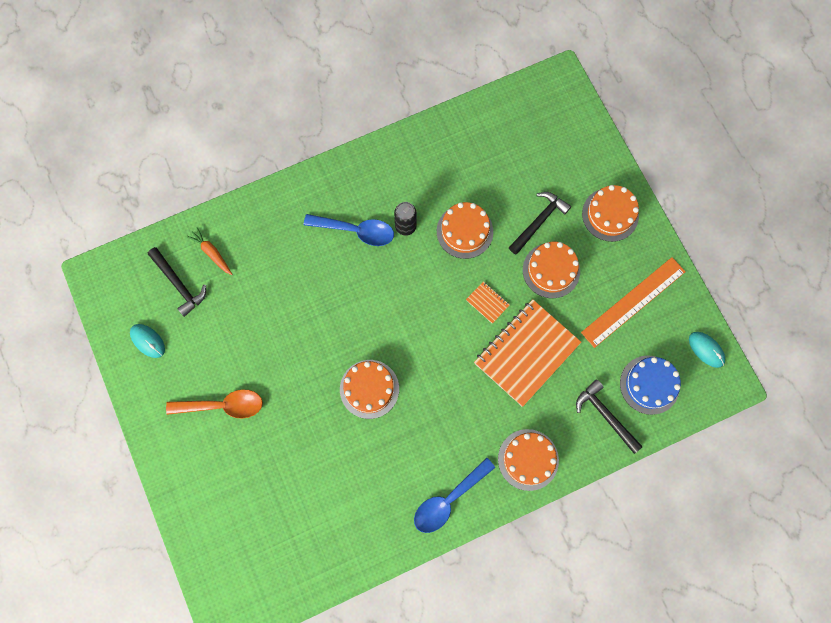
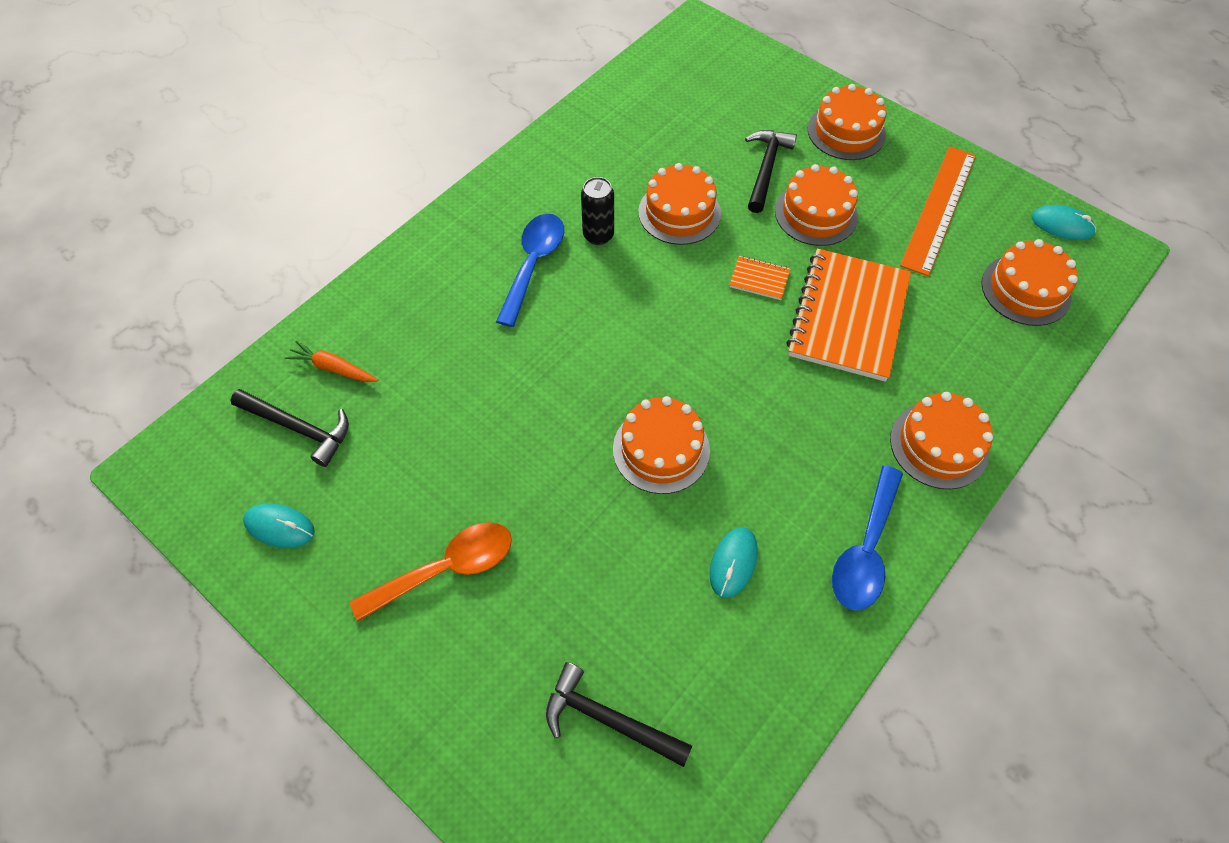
camera: 25 degrees left, 15 degrees down
blue spoon [304,214,394,246] -> blue spoon turned 60 degrees counterclockwise [496,214,564,327]
black hammer [576,379,643,454] -> black hammer moved to [546,662,692,767]
blue cake [620,356,681,415] -> orange cake [981,239,1078,326]
none -> turquoise mouse [710,527,758,598]

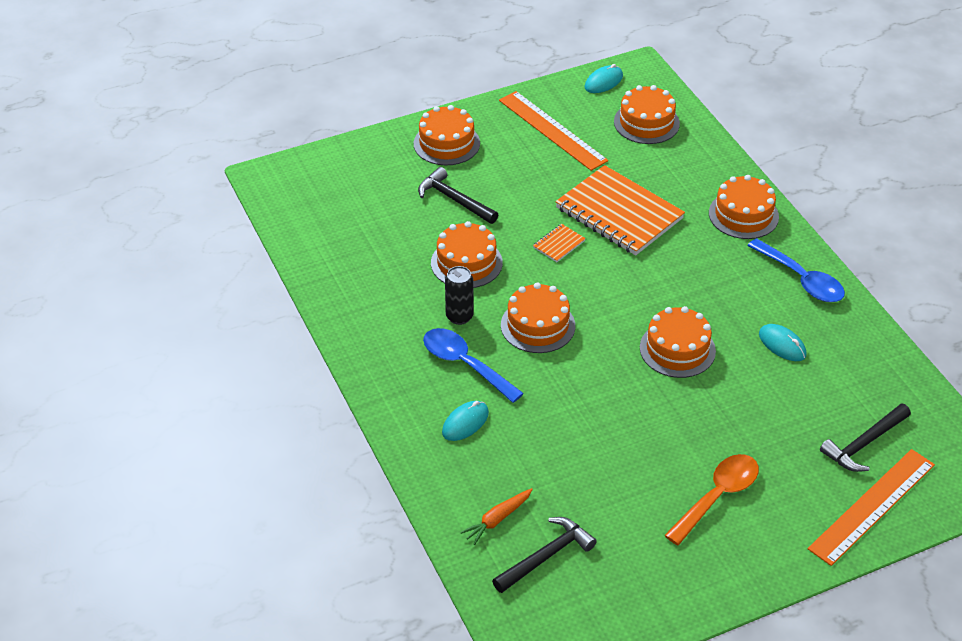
camera: 65 degrees left, 15 degrees down
turquoise mouse [243,503,315,548] -> turquoise mouse moved to [442,401,489,441]
orange spoon [350,522,512,621] -> orange spoon turned 45 degrees clockwise [664,454,759,545]
orange cake [775,164,858,246] -> orange cake moved to [501,283,575,353]
none -> orange ruler [808,449,935,566]

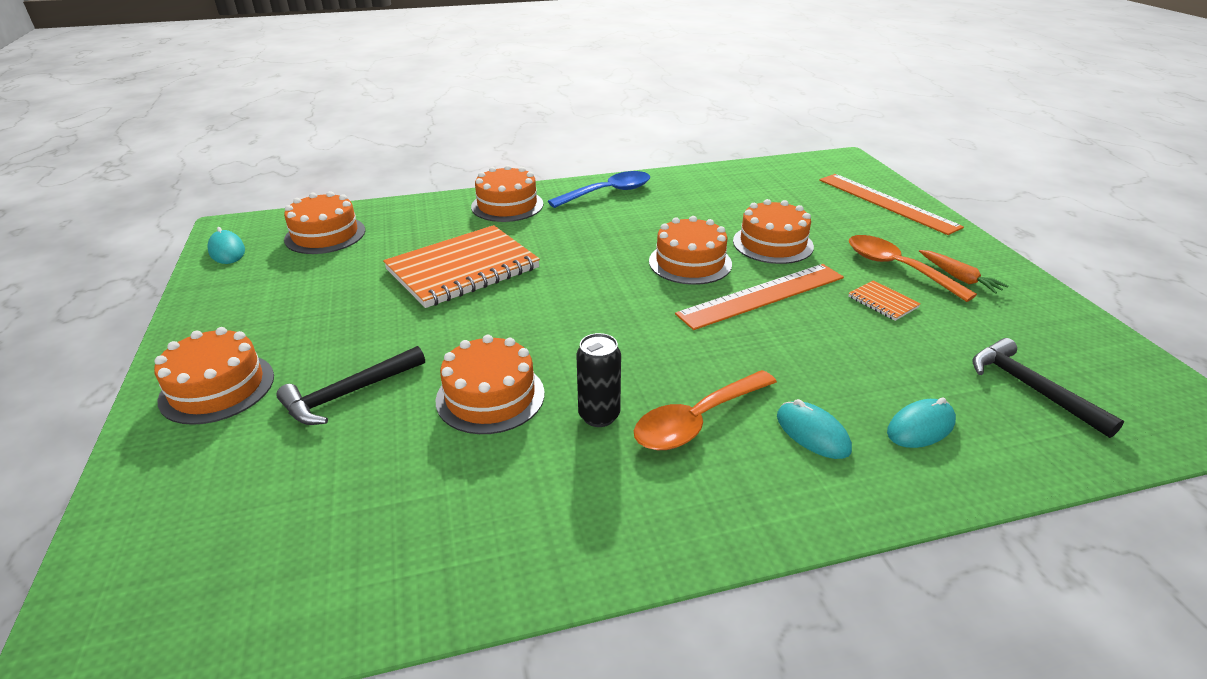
camera: 80 degrees left, 10 degrees down
blue spoon [423,328,524,403] -> orange spoon [634,370,777,450]
orange carrot [460,488,533,545] -> orange carrot moved to [919,250,1009,294]
orange ruler [499,91,608,171] -> orange ruler moved to [675,264,844,330]
orange cake [501,283,575,353] -> orange cake moved to [733,199,814,264]
orange notebook [533,224,586,262] -> orange notebook moved to [848,280,921,321]
turquoise mouse [759,324,806,361] -> turquoise mouse moved to [887,398,956,448]
black hammer [820,404,911,472] -> none

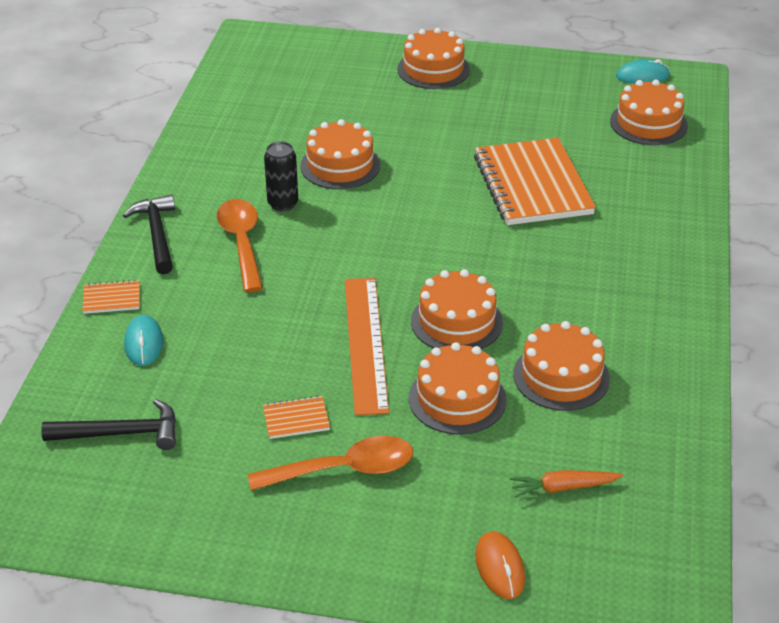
camera: 115 degrees right, 5 degrees up
black hammer [276,346,425,425] -> black hammer moved to [123,194,175,274]
orange cake [471,165,543,222] -> orange cake moved to [513,321,610,411]
blue spoon [548,171,650,208] -> none
turquoise mouse [777,399,852,459] -> none
orange ruler [819,174,964,235] -> orange mouse [475,531,525,599]
orange carrot [919,250,1009,294] -> orange carrot moved to [510,470,623,498]
none -> orange notebook [82,280,140,314]

